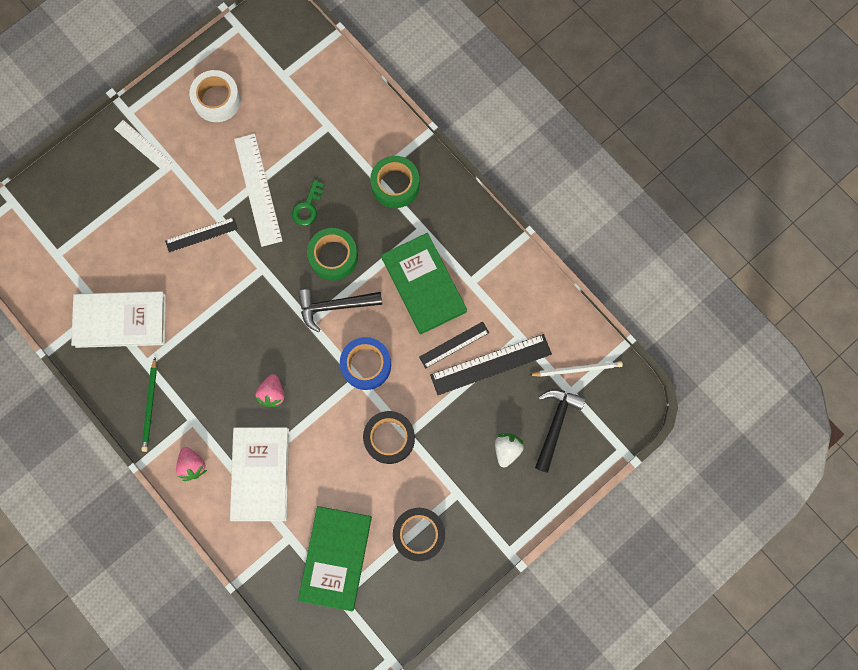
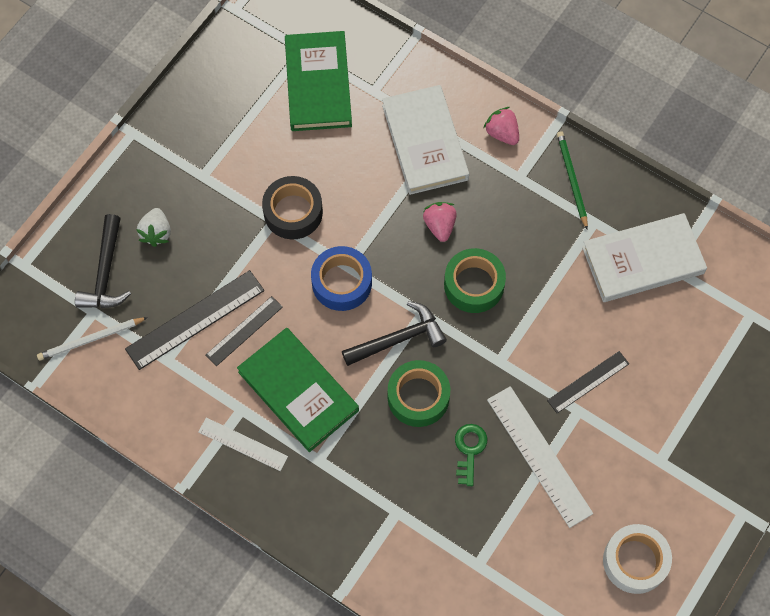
camera: 165 degrees right, 10 degrees down
white ruler [114,120,174,172] -> white ruler moved to [198,418,288,471]
green tape [370,156,419,208] -> green tape moved to [444,248,506,313]
black tape [393,508,445,561] -> none

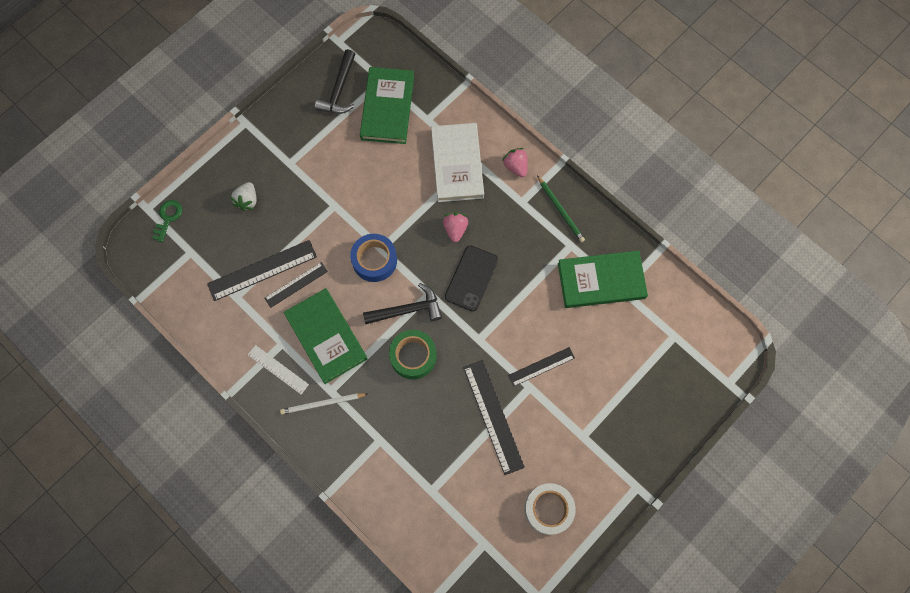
camera: 10 degrees right, 5 degrees up
white pencil [37,317,148,361] -> white pencil moved to [280,393,368,414]
black hammer [75,214,131,308] -> black hammer moved to [315,49,355,114]
black tape [262,176,323,239] -> none
green tape [444,248,506,313] -> black phone [445,245,498,311]
green key [455,424,487,486] -> green key moved to [152,200,182,242]
white ruler [487,386,593,528] -> black ruler [463,360,525,475]
green pencil [557,131,588,229] -> green pencil turned 150 degrees clockwise [537,175,585,242]
white book [582,213,707,302] -> green book [558,251,648,308]

